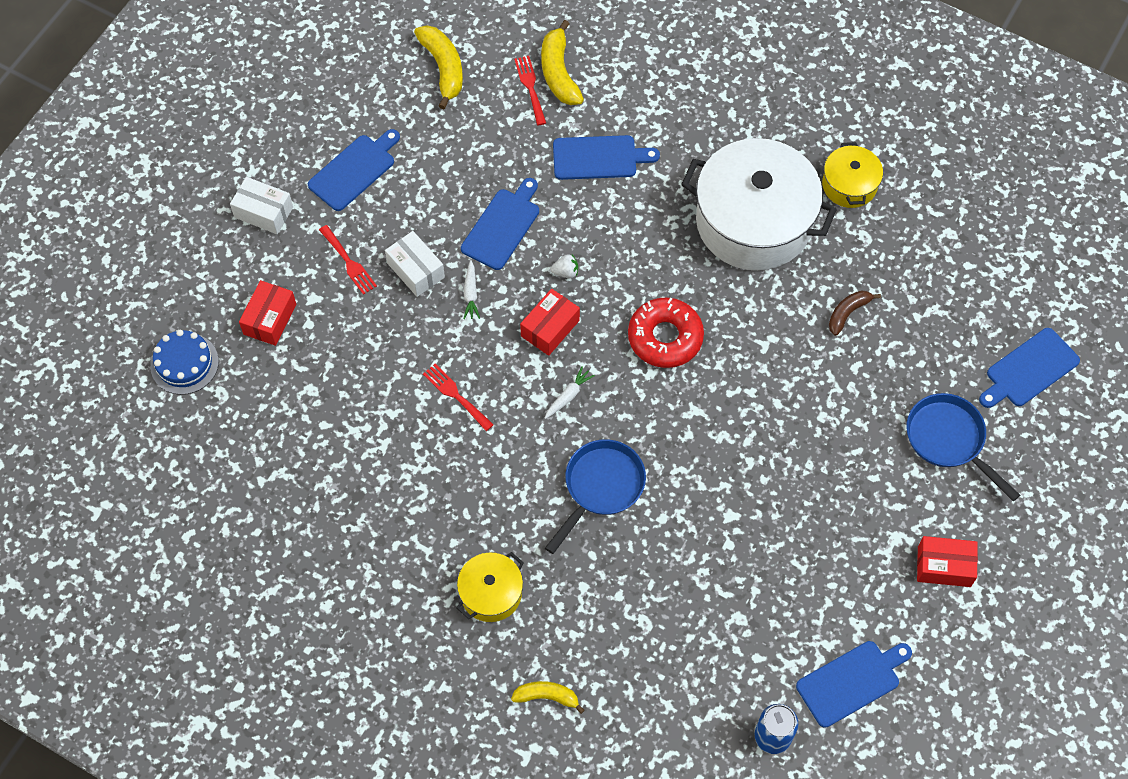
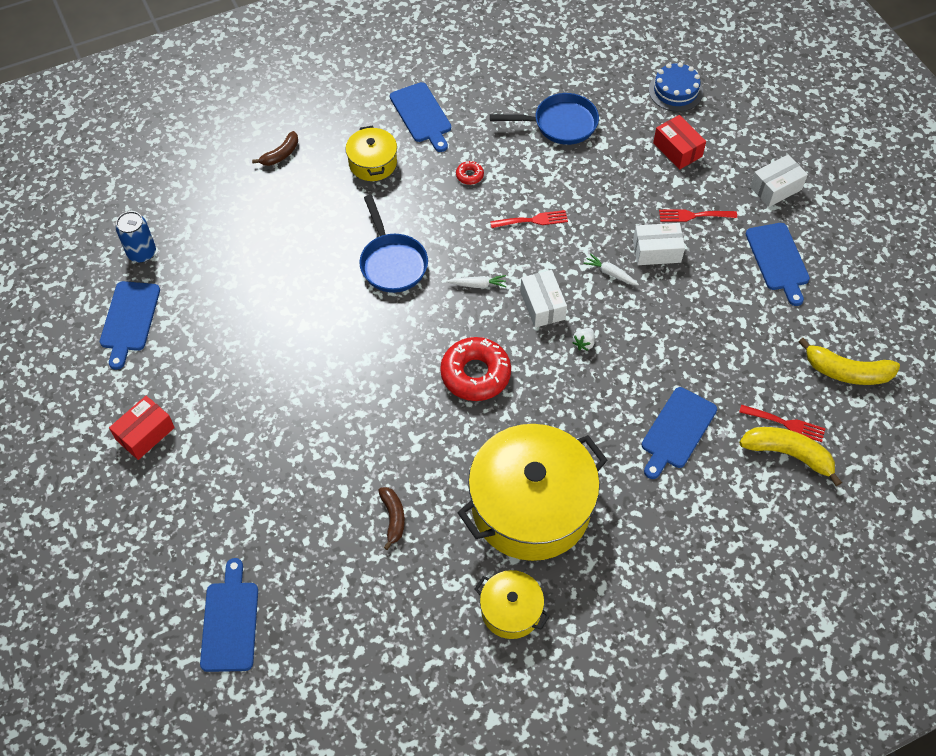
camera: 125 degrees right, 5 degrees down
blue cutting board [461,178,539,270] -> blue cutting board moved to [390,82,451,152]
yellow banana [511,681,585,714] -> brown banana [252,131,298,166]
red box [520,289,580,356] -> white box [520,270,567,328]
white carrot [545,366,595,419] -> white carrot turned 75 degrees counterclockwise [446,275,506,288]
white pot [681,138,837,271] -> yellow pot [457,424,608,561]
blue pan [906,393,1020,501] -> blue pan moved to [490,93,599,145]
none -> red donut [456,161,484,185]

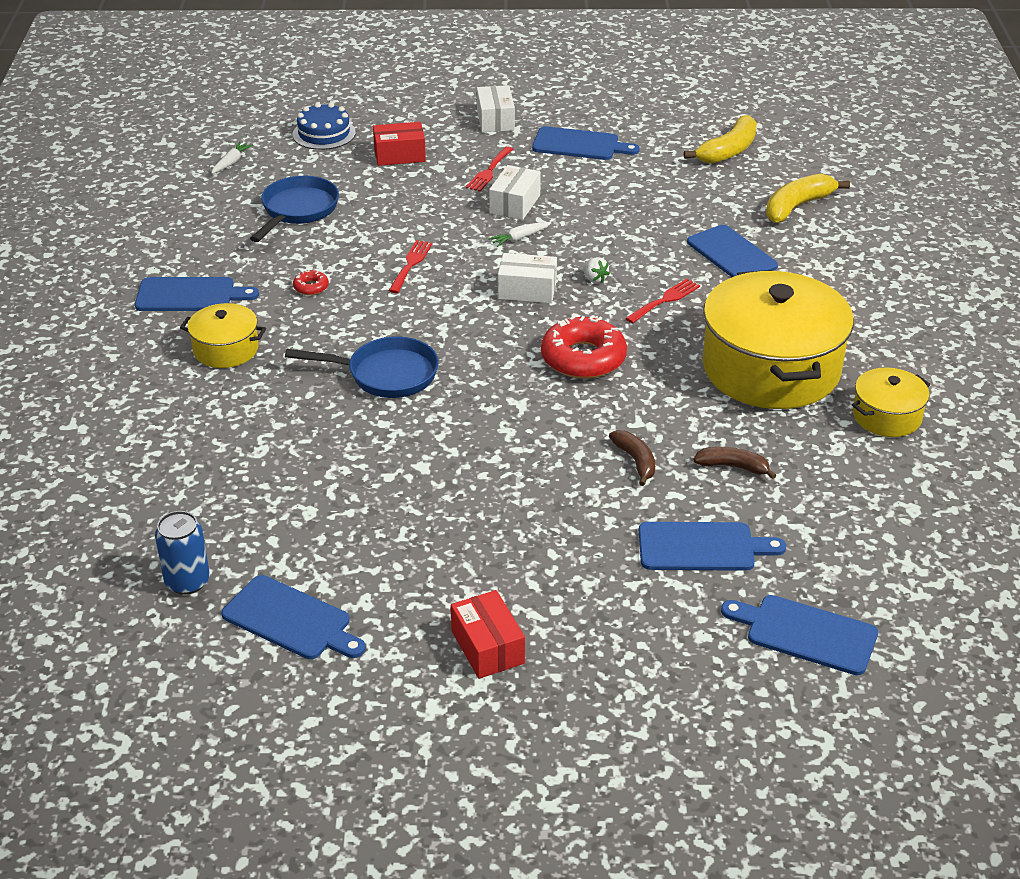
camera: 65 degrees left, 20 degrees down
brown banana [252,131,298,166] -> brown banana moved to [609,430,655,486]
white carrot [446,275,506,288] -> white carrot moved to [211,142,253,174]
red fork [739,404,826,442] -> red fork moved to [625,279,700,323]
none -> blue cutting board [639,522,786,571]

